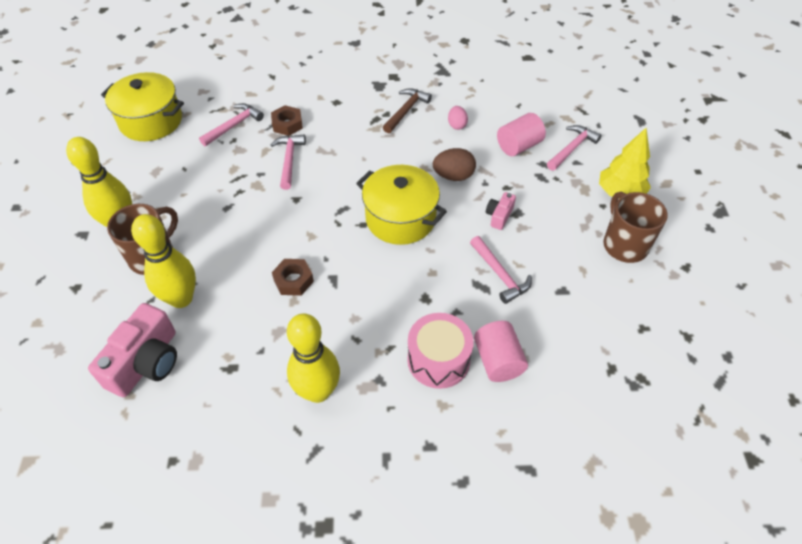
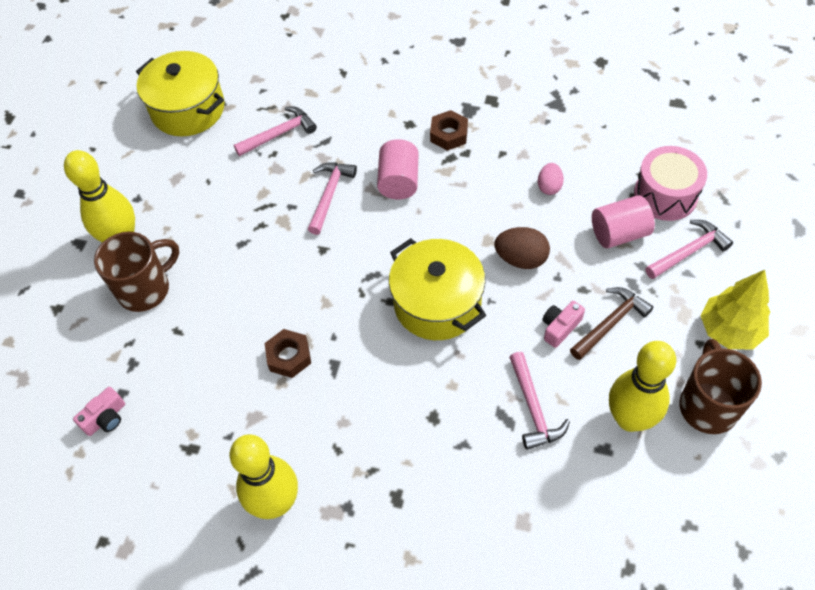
camera: 20 degrees right, 5 degrees up
pink camera [88,303,177,397] -> pink camera [73,387,125,436], size x0.50
yellow bowling pin [131,214,196,308] -> yellow bowling pin moved to [609,341,676,432]
brown nut [271,105,303,136] -> brown nut moved to [430,110,468,151]
brown hammer [383,88,432,133] -> brown hammer moved to [570,287,653,360]
pink drum [407,313,474,389] -> pink drum moved to [634,146,707,221]
pink cylinder [474,321,528,382] -> pink cylinder moved to [377,139,419,199]

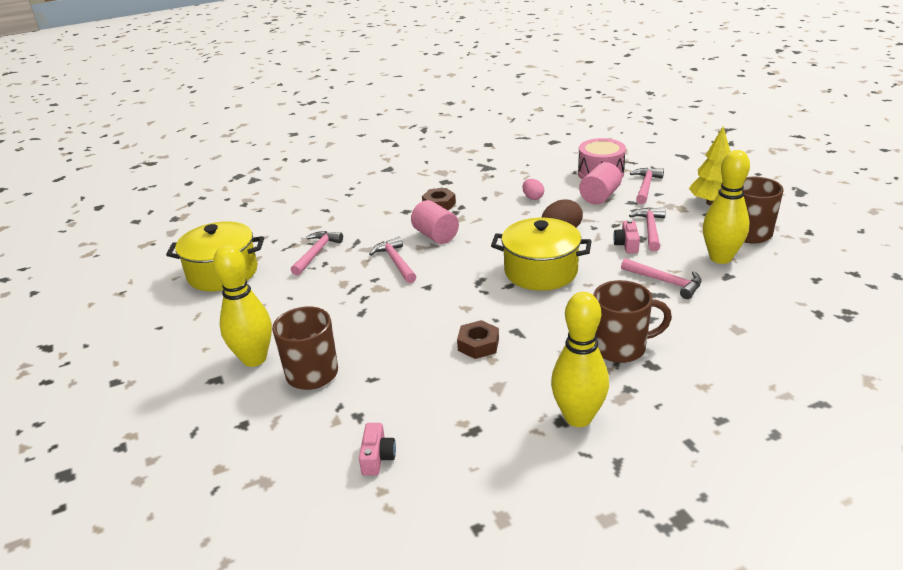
camera: 40 degrees left, 25 degrees down
brown hammer [570,287,653,360] -> pink hammer [629,208,666,251]
none -> brown mug [593,280,672,363]

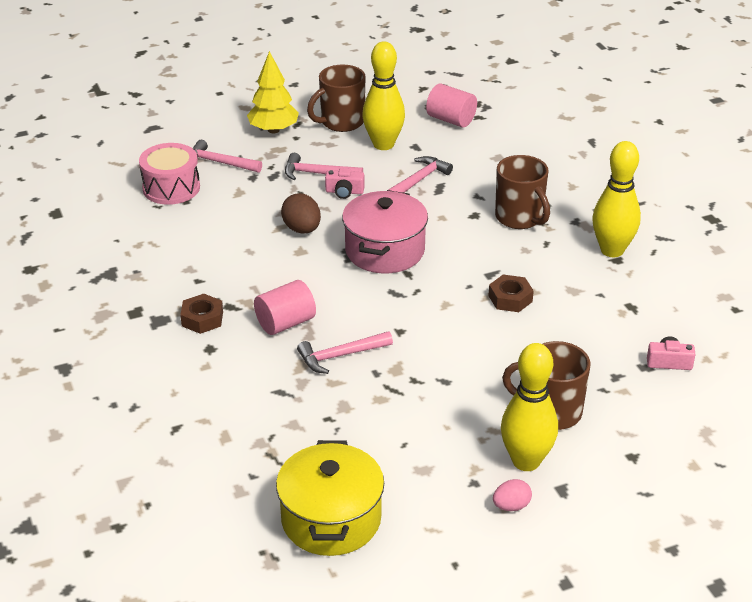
camera: 90 degrees left, 5 degrees up
pink hammer [291,231,343,276] -> none
yellow pot [491,218,592,291] -> pink pot [342,190,428,273]
pink egg [523,179,544,200] -> pink egg moved to [493,479,532,511]
pink cylinder [579,162,622,204] -> pink cylinder moved to [426,84,477,127]
brown mug [593,280,672,363] -> brown mug turned 150 degrees clockwise [495,155,550,229]

